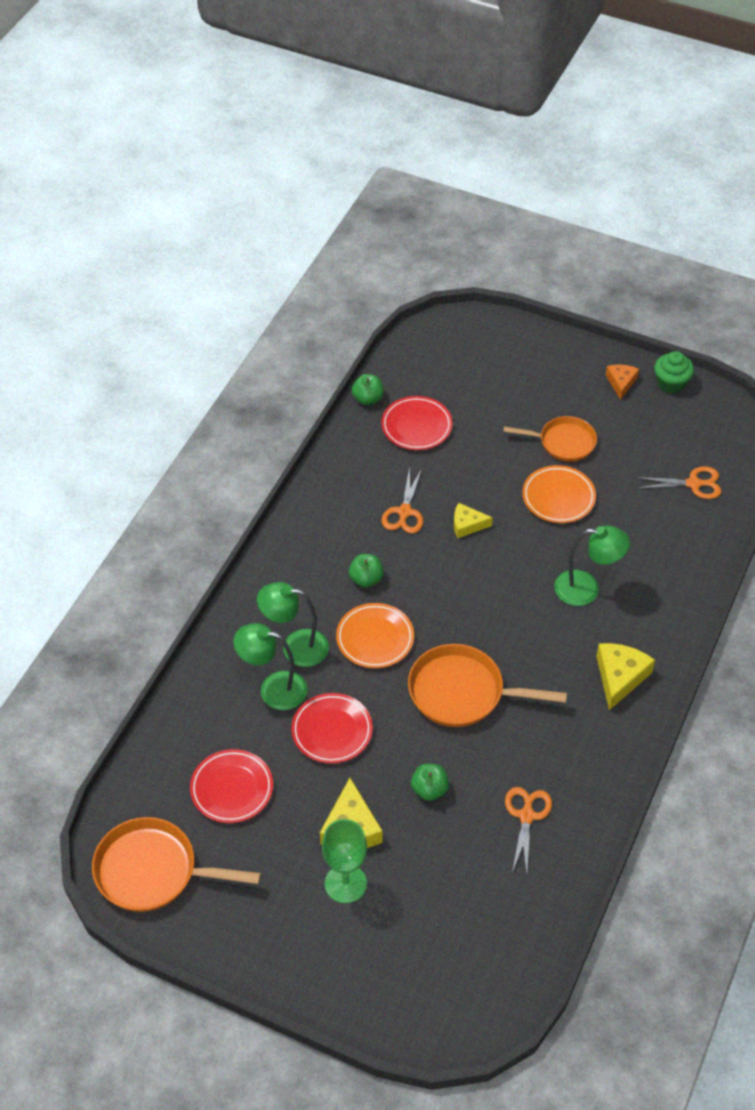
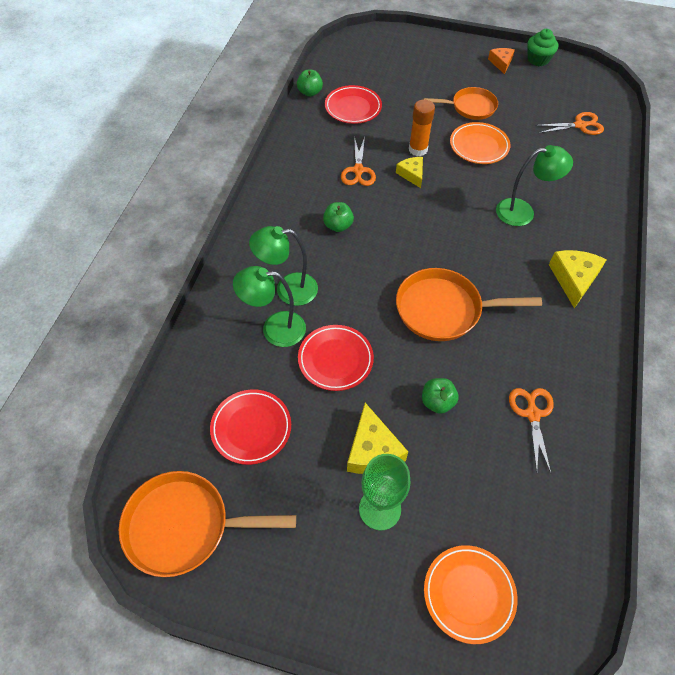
camera: 10 degrees left, 5 degrees up
orange plate [336,603,414,668] -> orange plate moved to [424,545,518,644]
yellow cheese [454,503,493,538] -> yellow cheese turned 75 degrees clockwise [396,157,423,188]
none -> orange glue stick [409,100,435,156]

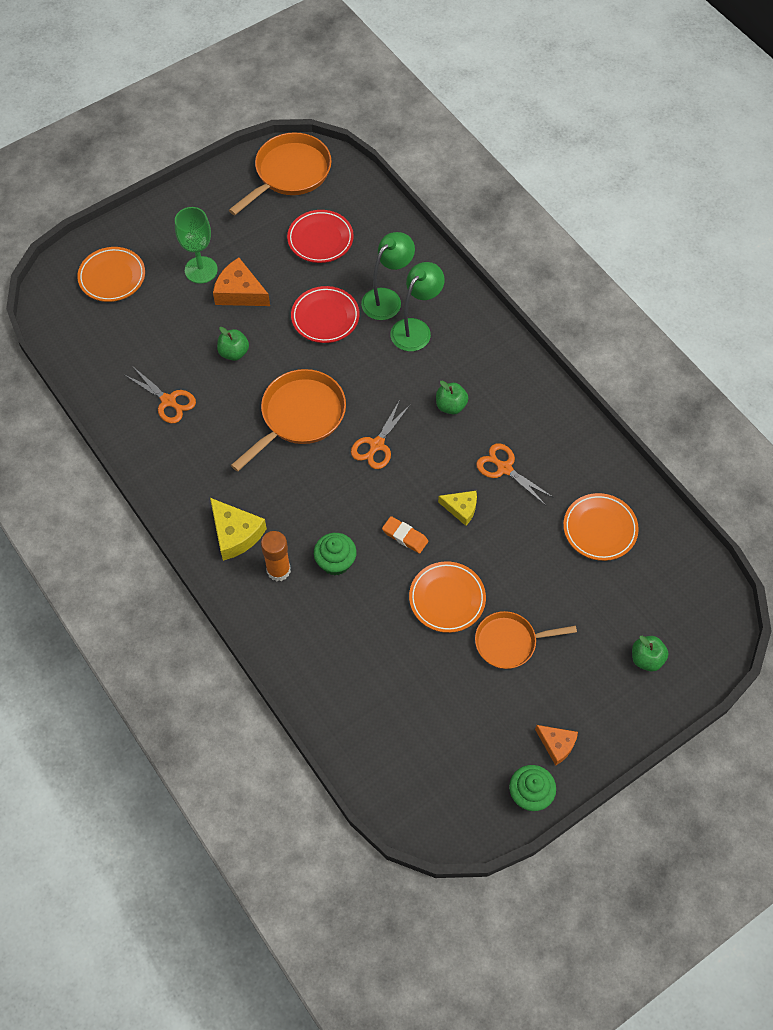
camera: 130 degrees right, 5 degrees up
green apple [297,70,323,97] -> green apple moved to [632,636,669,672]
red plate [325,85,382,124] -> orange plate [563,493,639,561]
yellow cheese [347,403,408,474] -> orange cheese [213,258,270,306]
orange glue stick [409,100,435,156] -> orange glue stick moved to [261,531,291,581]
orange pan [424,87,498,120] -> orange pan turned 45 degrees clockwise [475,611,577,669]
green lamp [496,145,573,226] -> green cupcake [314,533,357,576]
orange scissors [535,112,604,135] -> orange scissors moved to [351,400,411,469]
none -> orange eraser [382,516,428,554]

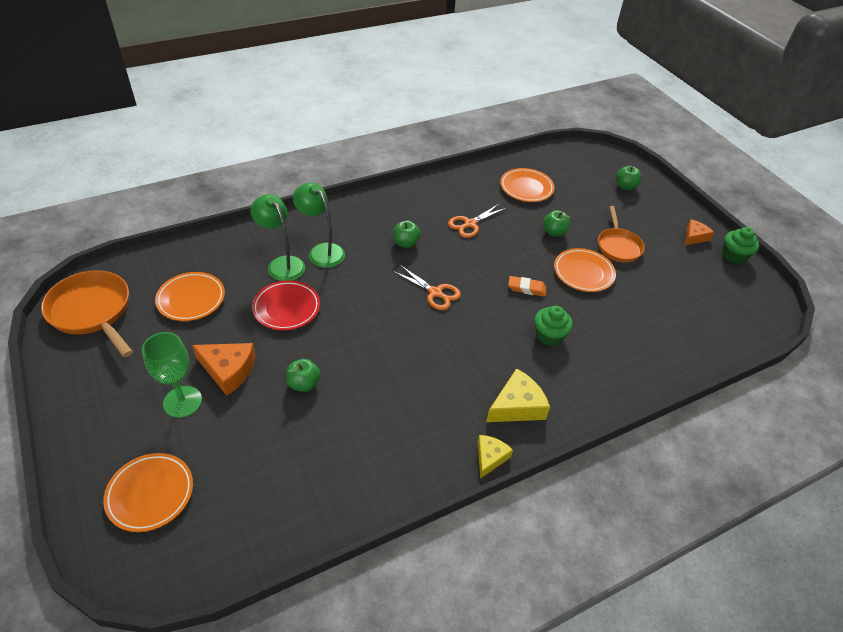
camera: 85 degrees left, 15 degrees down
orange scissors [125,367,196,423] -> none
orange cheese [213,258,270,306] -> orange cheese turned 105 degrees counterclockwise [192,343,256,396]
orange pan [231,369,346,472] -> none
orange glue stick [261,531,291,581] -> none
red plate [287,210,354,263] -> orange plate [155,272,225,321]
orange eraser [382,516,428,554] -> orange eraser turned 60 degrees clockwise [508,276,546,297]
yellow cheese [438,491,477,526] -> yellow cheese moved to [478,435,513,479]
none -> green apple [543,210,570,237]

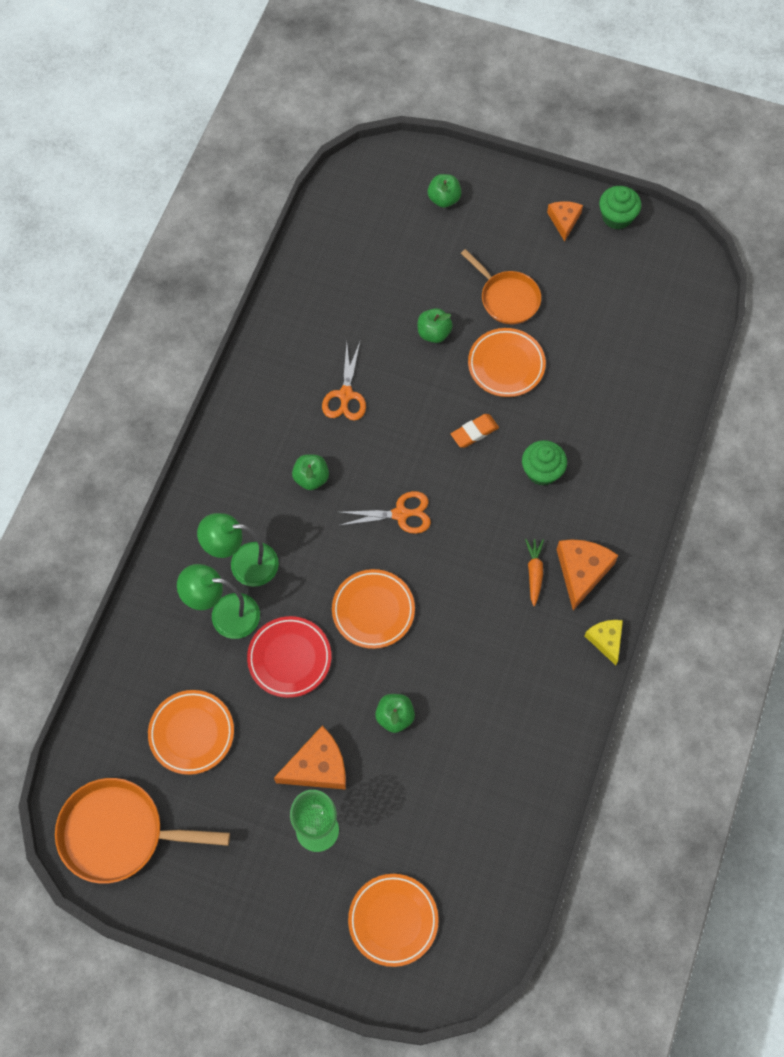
camera: 40 degrees left, 20 degrees up
yellow cheese [486,368,550,422] -> orange cheese [556,539,618,610]
orange plate [500,168,555,202] -> orange plate moved to [332,569,415,649]
none -> orange carrot [525,539,544,606]

